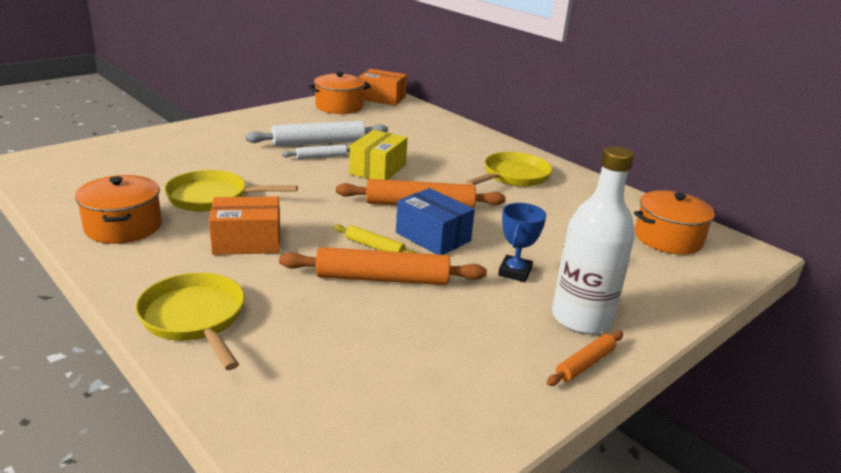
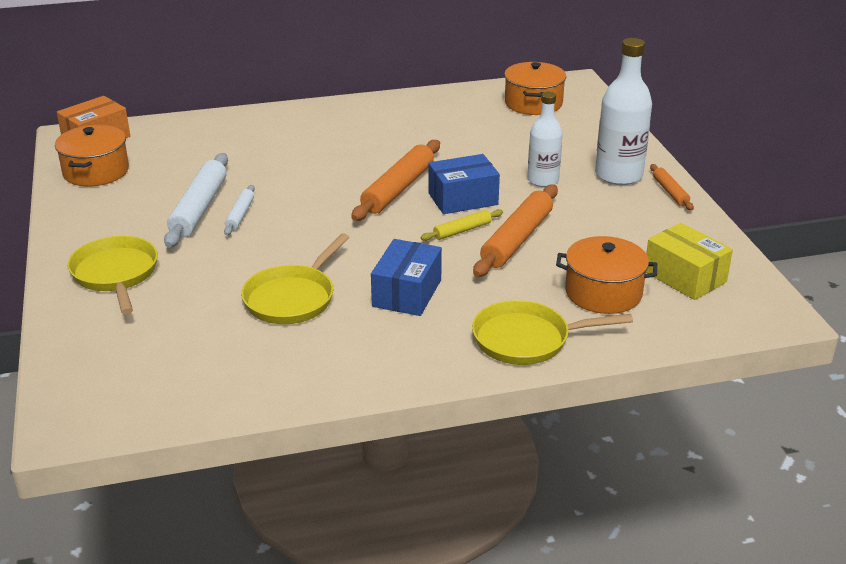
camera: 60 degrees left, 5 degrees up
orange pot [75,175,162,244] -> orange pot moved to [556,236,657,314]
orange box [209,196,280,255] -> blue box [371,239,442,316]
yellow box [349,130,408,180] -> yellow box moved to [646,223,733,300]
yellow pan [466,152,552,187] -> yellow pan moved to [68,236,158,314]
blue trophy [498,203,547,282] -> white bottle [527,92,563,187]

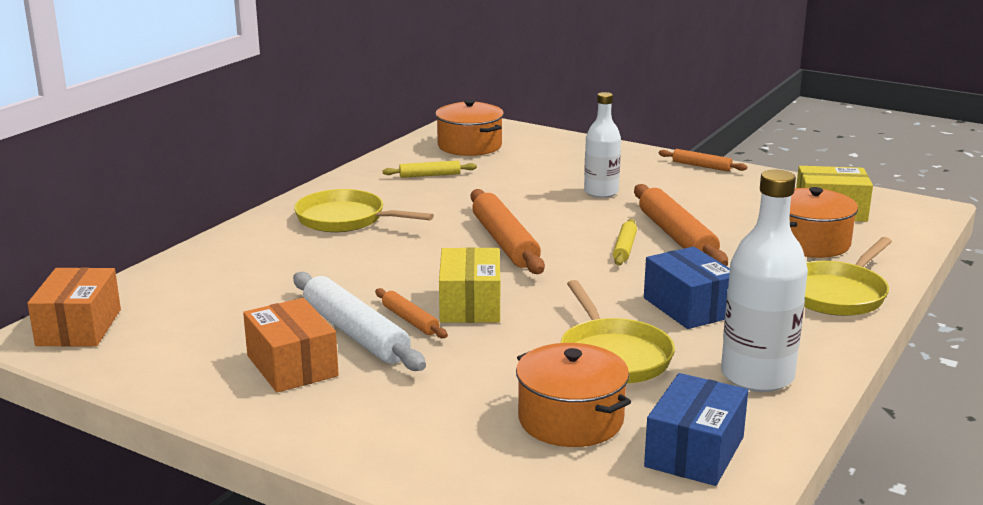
camera: 45 degrees left, 10 degrees down
orange pot [55,125,129,186] -> orange pot moved to [516,343,631,447]
yellow pan [68,236,158,314] -> yellow pan moved to [294,189,434,232]
white rolling pin [224,185,255,235] -> orange rolling pin [375,288,448,338]
blue box [428,154,500,214] -> blue box moved to [644,373,748,486]
white bottle [595,38,652,185] -> white bottle moved to [721,170,808,392]
none -> orange box [243,298,339,393]
none -> yellow rolling pin [383,161,477,178]
none -> yellow box [439,247,500,323]

